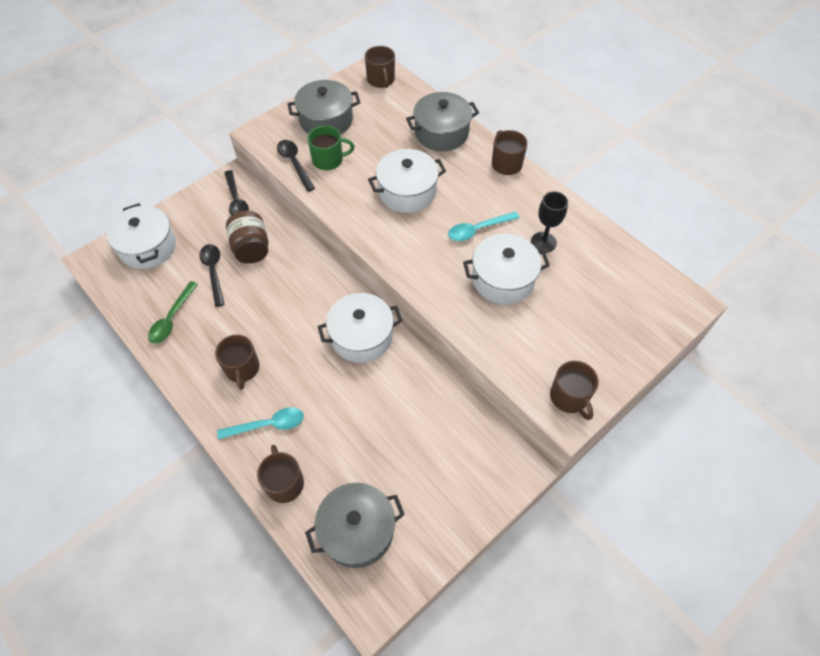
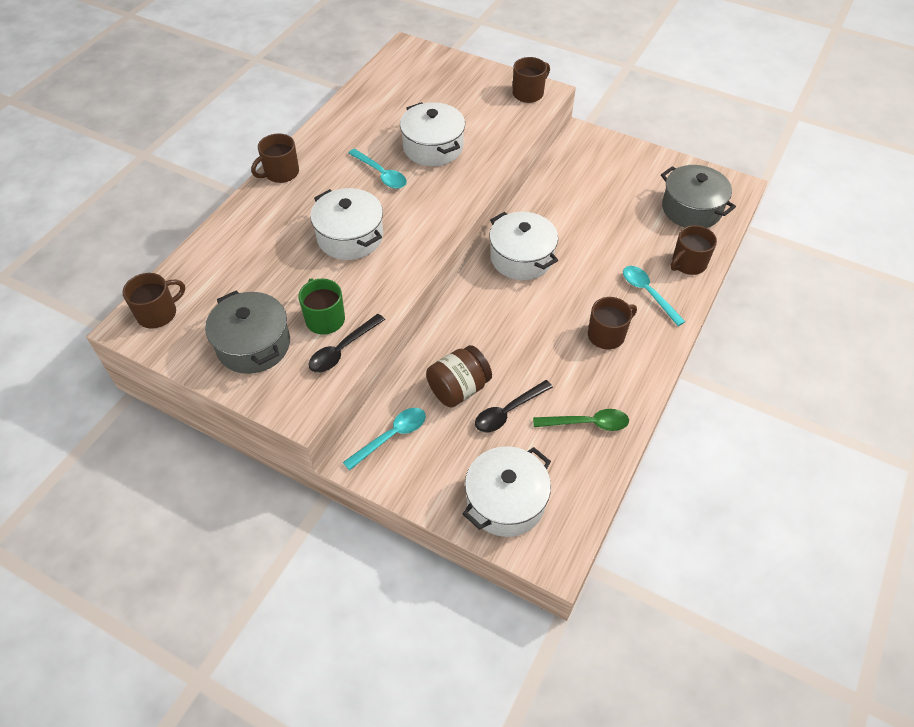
camera: 110 degrees left, 5 degrees down
black spoon [224,170,249,215] -> turquoise spoon [343,408,426,471]
grey pot [406,92,479,151] -> none
black goblet [531,191,568,253] -> none

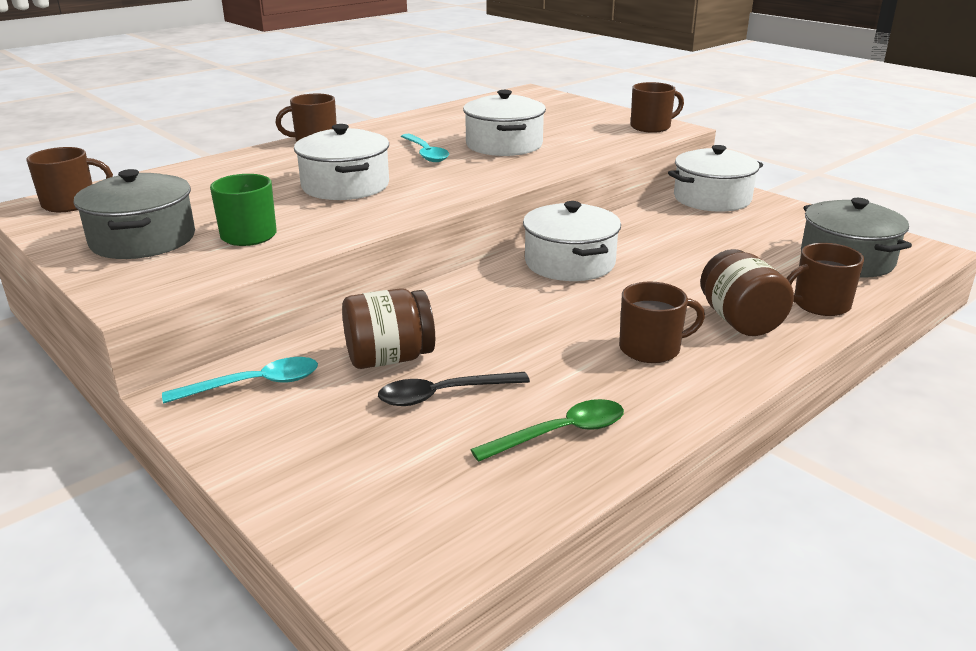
camera: 20 degrees right, 25 degrees down
black spoon [309,314,385,373] -> none
white pot [463,446,551,537] -> white pot moved to [668,145,763,212]
green spoon [533,409,629,431] -> green spoon turned 45 degrees counterclockwise [470,399,624,462]
turquoise spoon [623,266,685,326] -> brown jar [700,249,794,336]

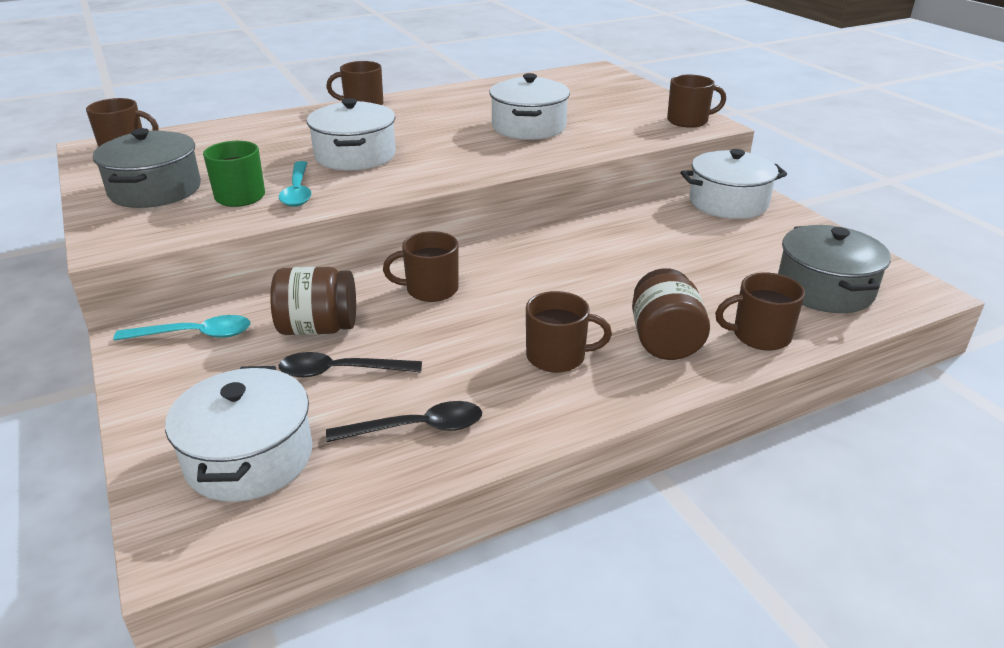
camera: 15 degrees right, 5 degrees up
turquoise spoon [401,134,449,162] -> turquoise spoon moved to [279,161,312,207]
green spoon [470,399,624,462] -> black spoon [326,401,482,442]
white pot [523,201,621,281] -> white pot moved to [165,366,313,502]
none -> brown mug [383,231,459,302]

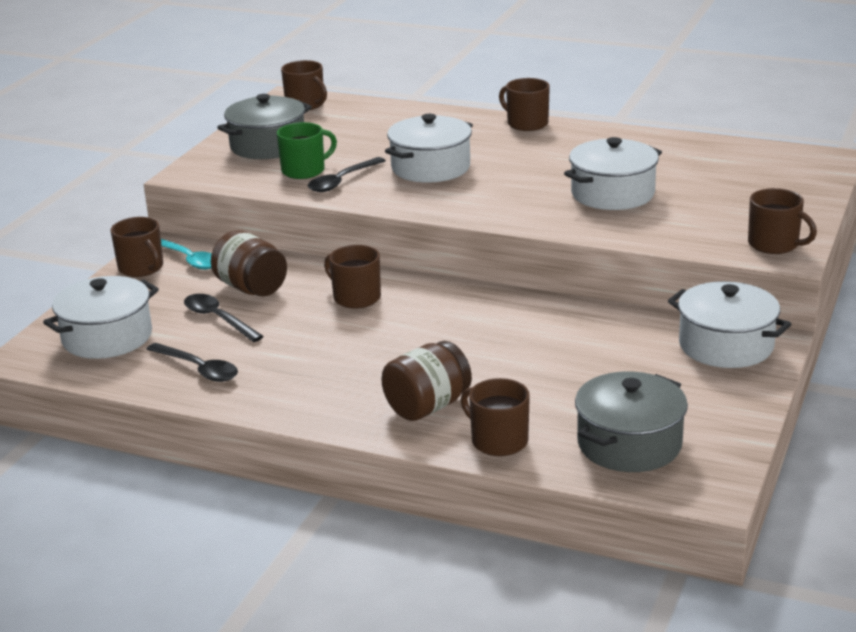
camera: 50 degrees right, 5 degrees down
turquoise spoon [279,161,312,207] -> black spoon [308,157,386,192]
brown mug [526,291,612,373] -> brown mug moved to [111,217,163,277]

